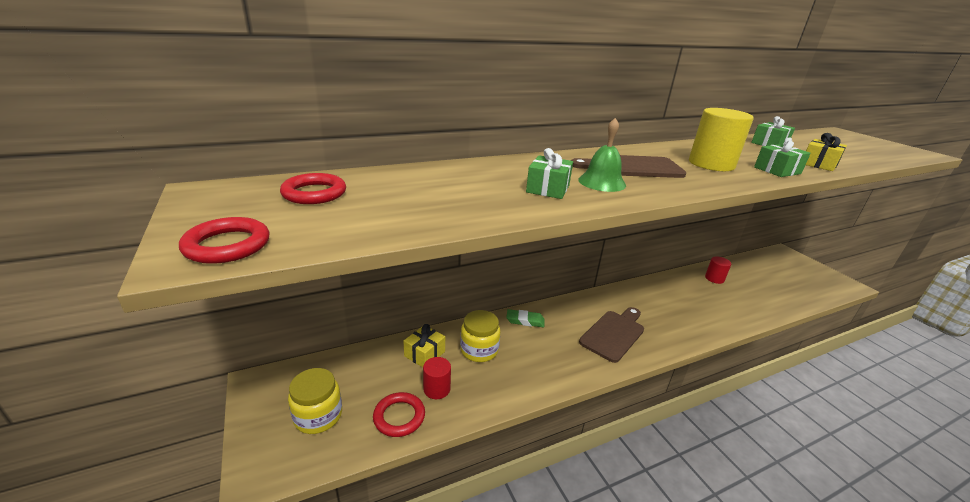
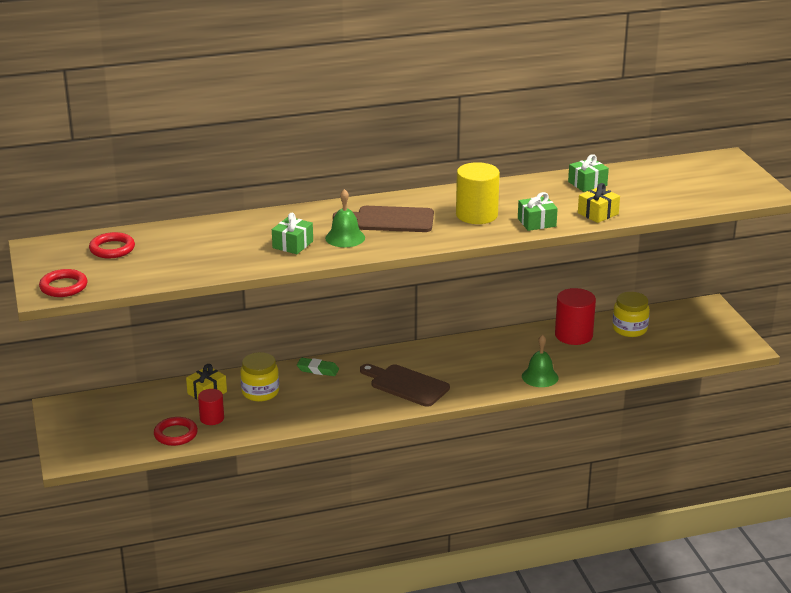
camera: 10 degrees right, 0 degrees up
yellow jar [288,368,342,434] -> yellow jar moved to [612,292,650,337]
brown cutting board [579,307,644,363] -> brown cutting board turned 105 degrees counterclockwise [360,364,450,407]
red cylinder [705,256,731,284] -> red cylinder [555,288,596,345], size x1.71
none -> green bell [522,335,559,387]

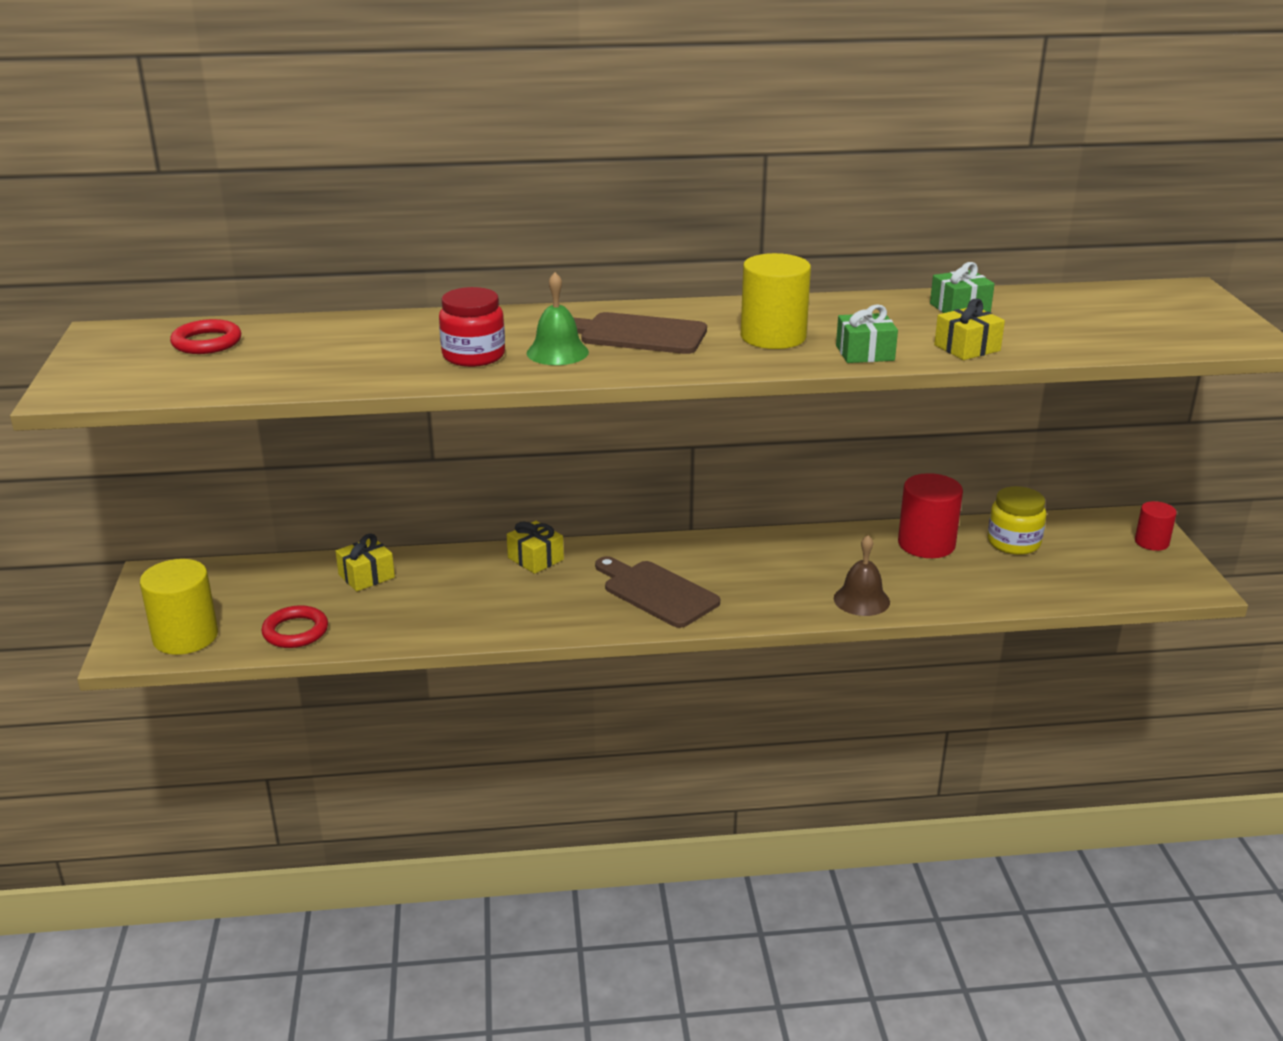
camera: 10 degrees right, 0 degrees up
red ring [39,269,87,297] -> none
red cylinder [198,389,224,425] -> red cylinder moved to [1135,501,1177,551]
yellow jar [240,352,279,402] -> none
green gift [272,213,313,254] -> red jar [439,287,505,367]
green eraser [297,358,339,376] -> yellow gift [507,521,564,574]
green bell [522,335,559,387] -> brown bell [834,535,890,616]
none -> yellow cylinder [140,559,218,655]

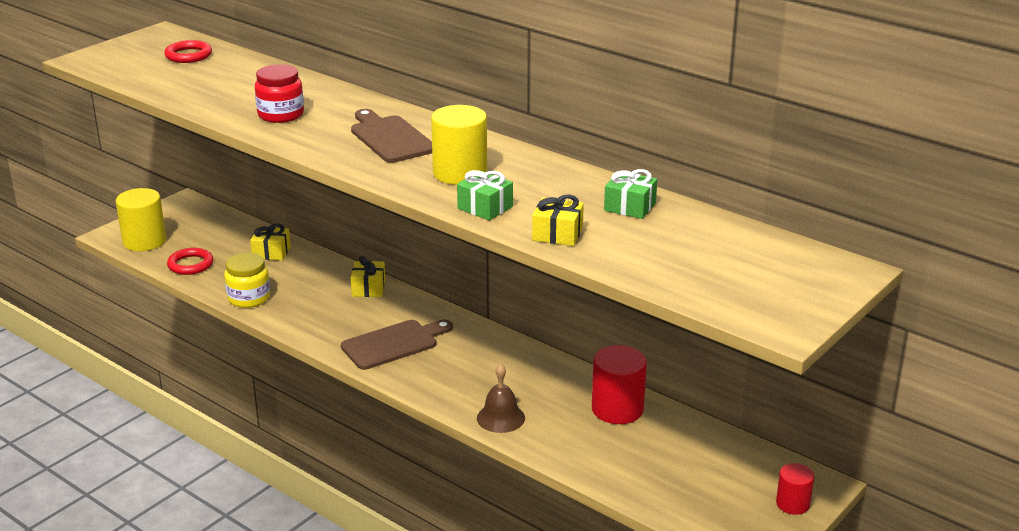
camera: 45 degrees right, 0 degrees up
green bell [527,272,589,365] -> none
brown cutting board [595,556,720,628] -> brown cutting board turned 60 degrees clockwise [341,320,453,370]
yellow jar [988,486,1046,555] -> yellow jar moved to [224,253,270,308]

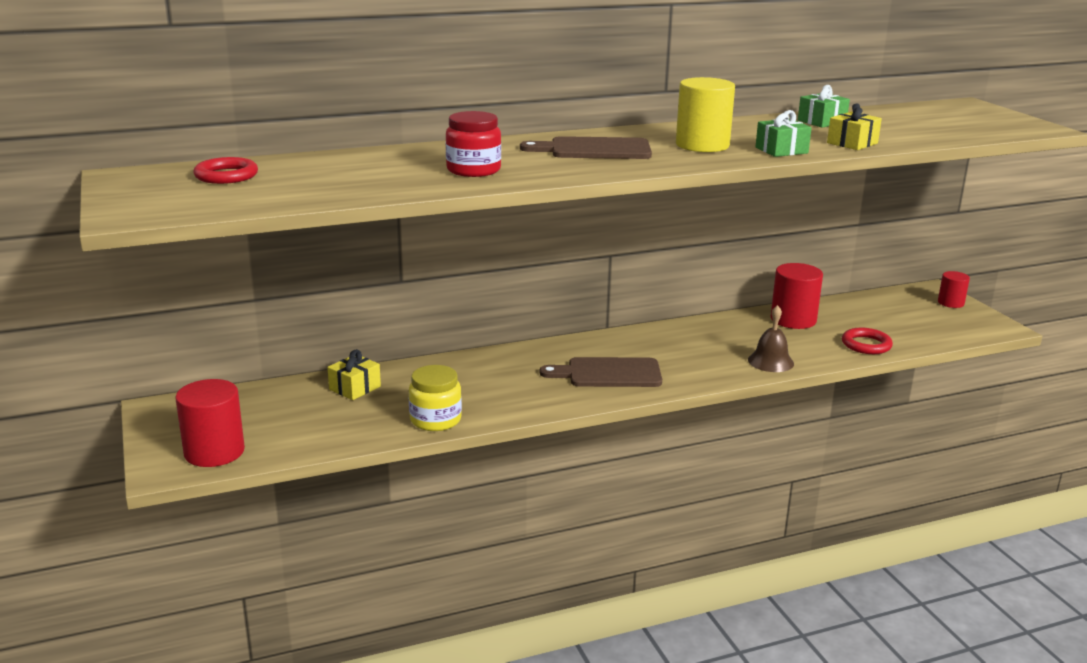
camera: 60 degrees left, 5 degrees down
yellow cylinder [116,188,166,251] -> red cylinder [175,379,245,467]
red ring [167,248,213,275] -> red ring moved to [842,328,893,354]
brown cutting board [341,320,453,370] -> brown cutting board turned 90 degrees counterclockwise [540,357,662,387]
yellow gift [351,256,385,297] -> none

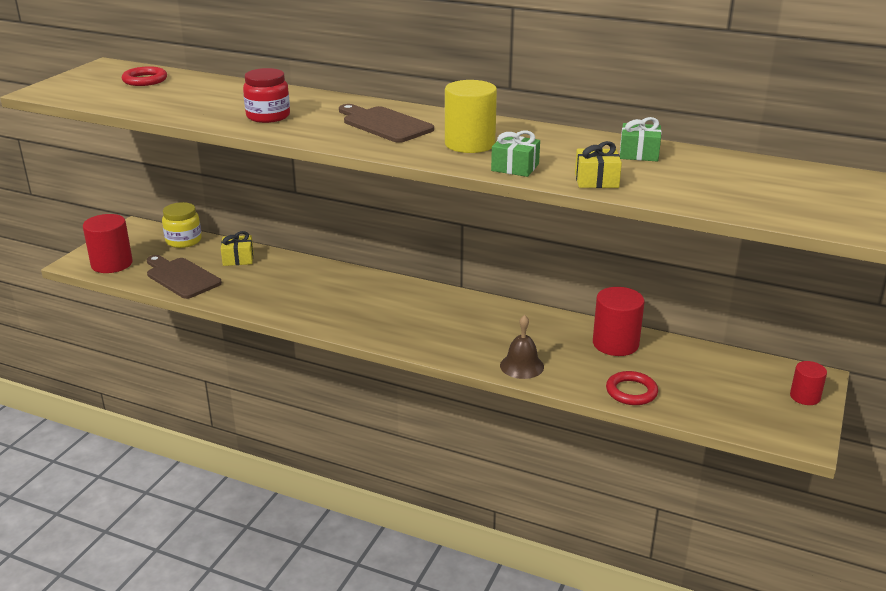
camera: 45 degrees right, 5 degrees up
yellow jar [409,365,462,431] -> yellow jar moved to [162,202,202,248]
brown cutting board [540,357,662,387] -> brown cutting board moved to [147,255,222,299]

